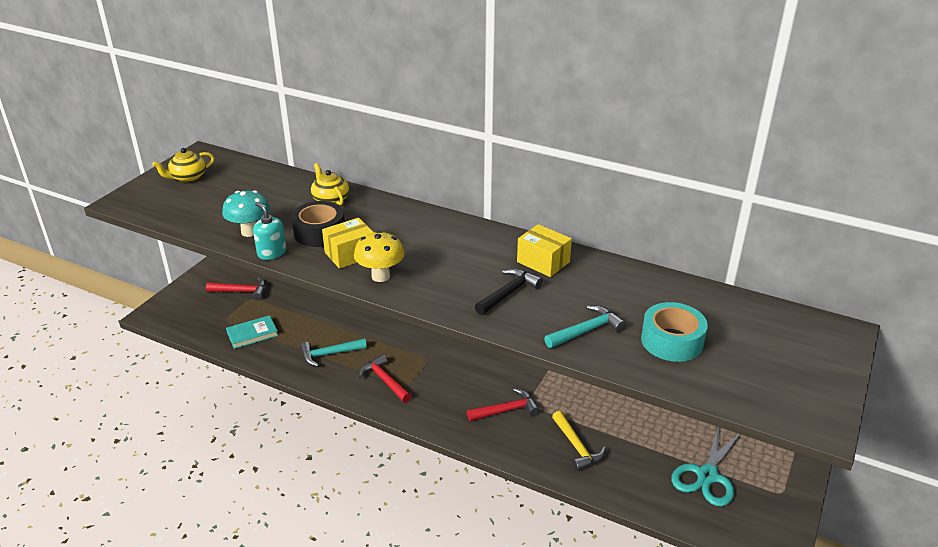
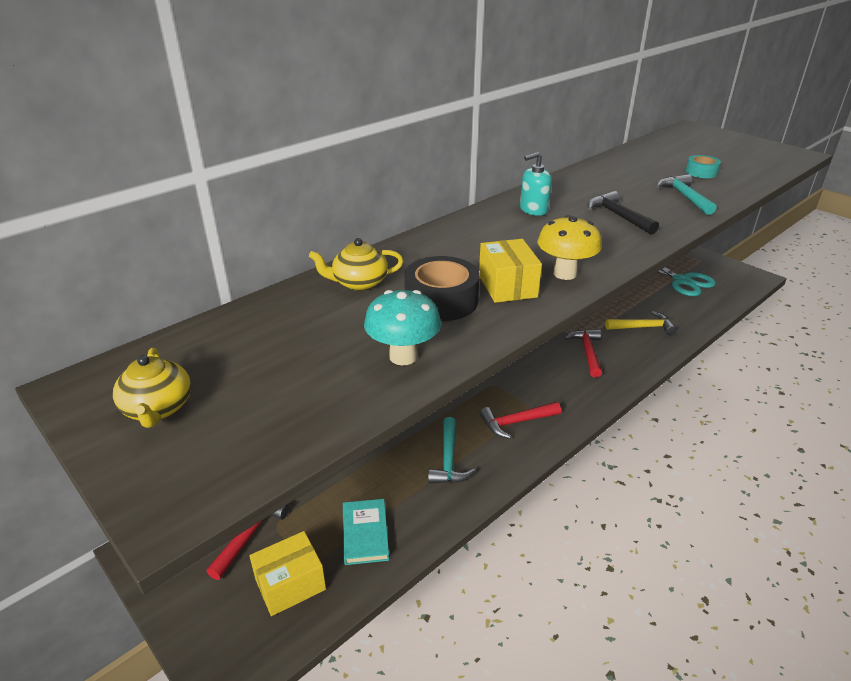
camera: 70 degrees left, 0 degrees up
turquoise soap dispenser [253,202,286,260] -> turquoise soap dispenser moved to [520,152,552,216]
yellow box [517,224,572,277] -> yellow box moved to [249,531,326,616]
turquoise tape [641,302,708,362] -> turquoise tape [686,155,721,178], size x0.59

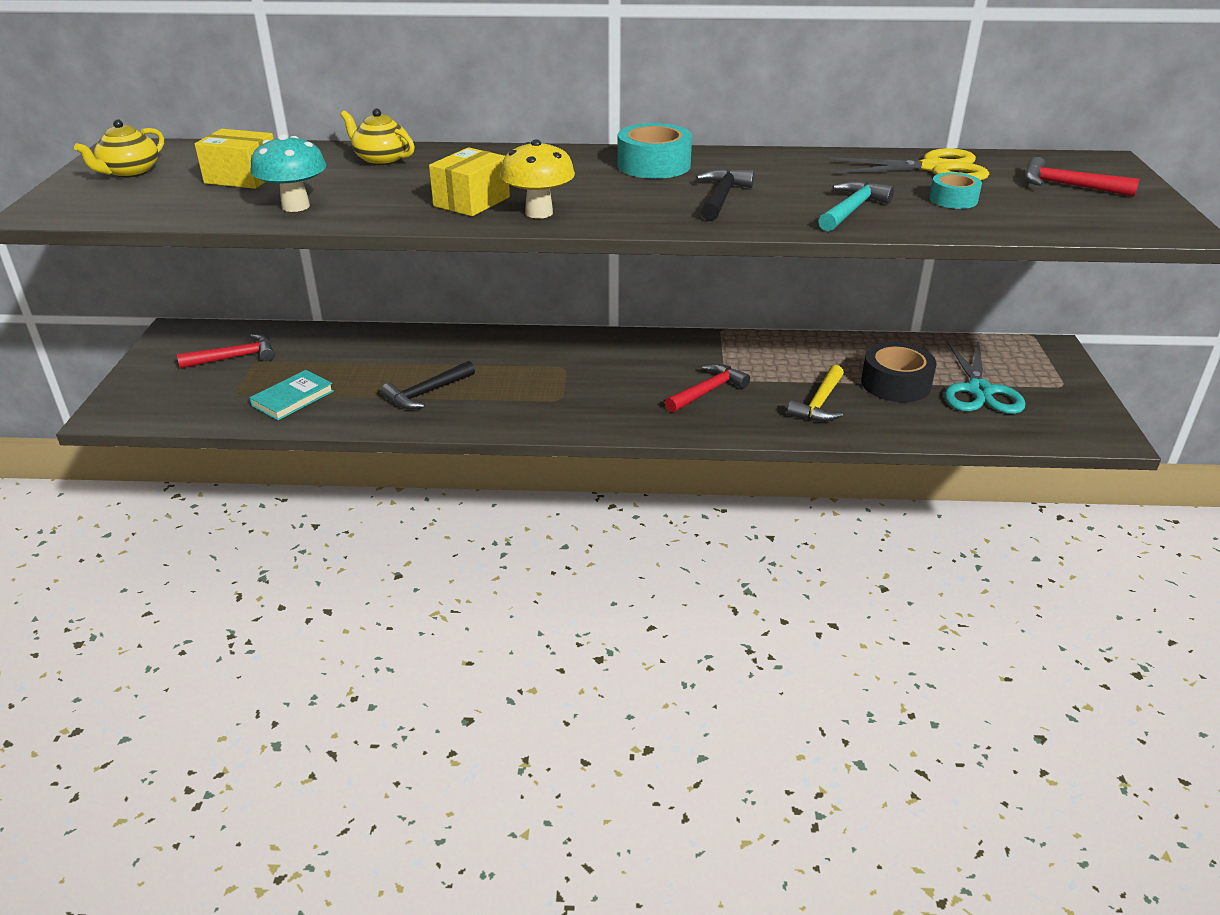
camera: 45 degrees right, 0 degrees up
yellow box [249,531,326,616] -> yellow box moved to [195,129,274,189]
black tape [404,256,480,321] -> black tape moved to [861,342,936,402]
turquoise hammer [428,417,475,484] -> black hammer [380,361,475,409]
red hammer [480,402,561,439] -> red hammer moved to [1025,157,1140,197]
turquoise soap dispenser [520,152,552,216] -> turquoise tape [617,123,692,179]
yellow hammer [605,311,677,335] -> yellow hammer turned 75 degrees clockwise [787,365,844,422]
none -> yellow scissors [830,148,989,180]

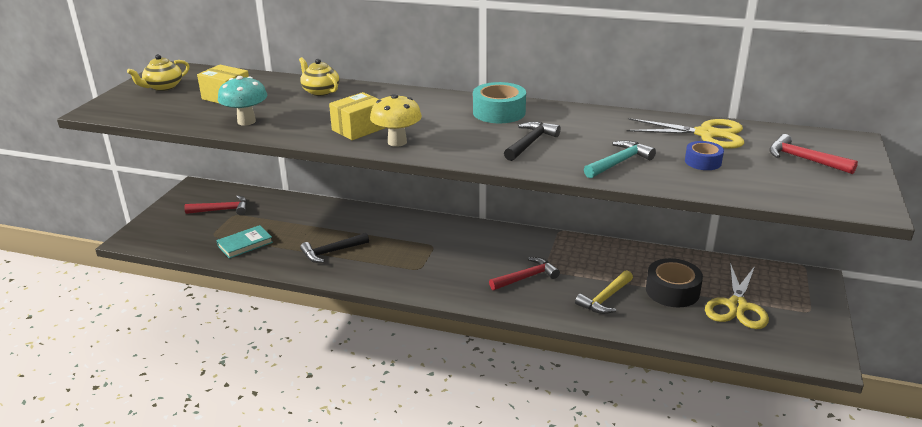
camera: 15 degrees right, 5 degrees down
turquoise tape [929,172,982,209] -> blue tape [685,141,724,170]
turquoise scissors [944,341,1026,414] -> yellow scissors [705,263,769,329]

